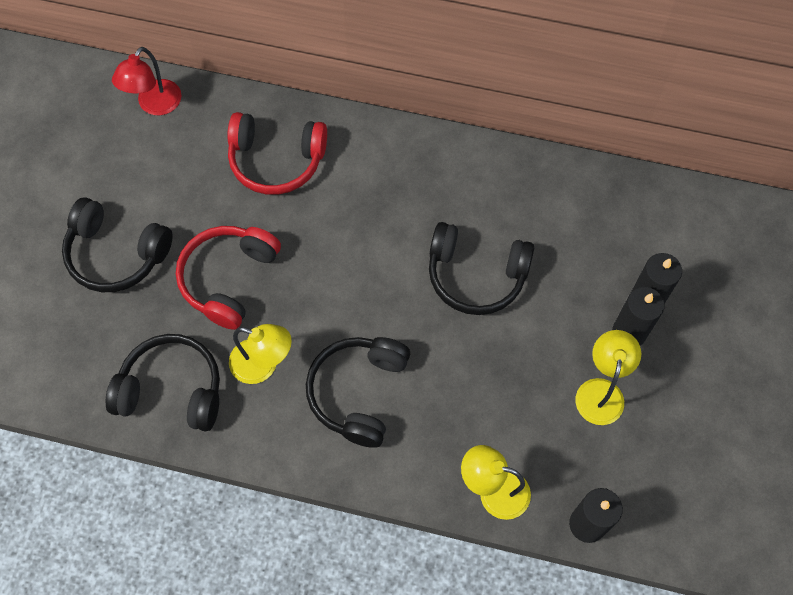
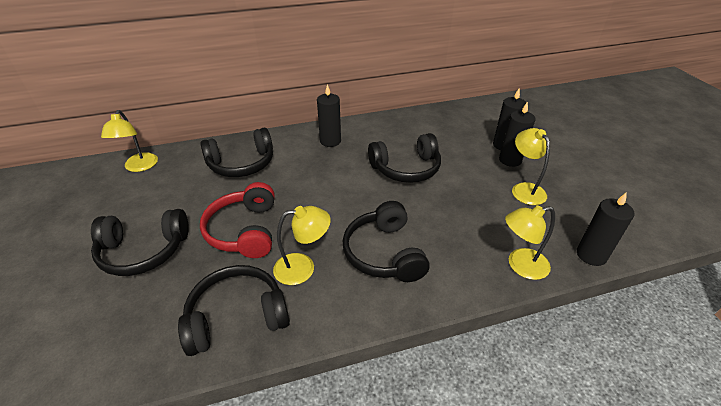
camera: 30 degrees left, 25 degrees down
red lamp [112,47,182,115] -> yellow lamp [101,110,158,172]
red headphones [227,112,327,195] -> black headphones [200,128,273,177]
none -> black candle [317,84,341,147]

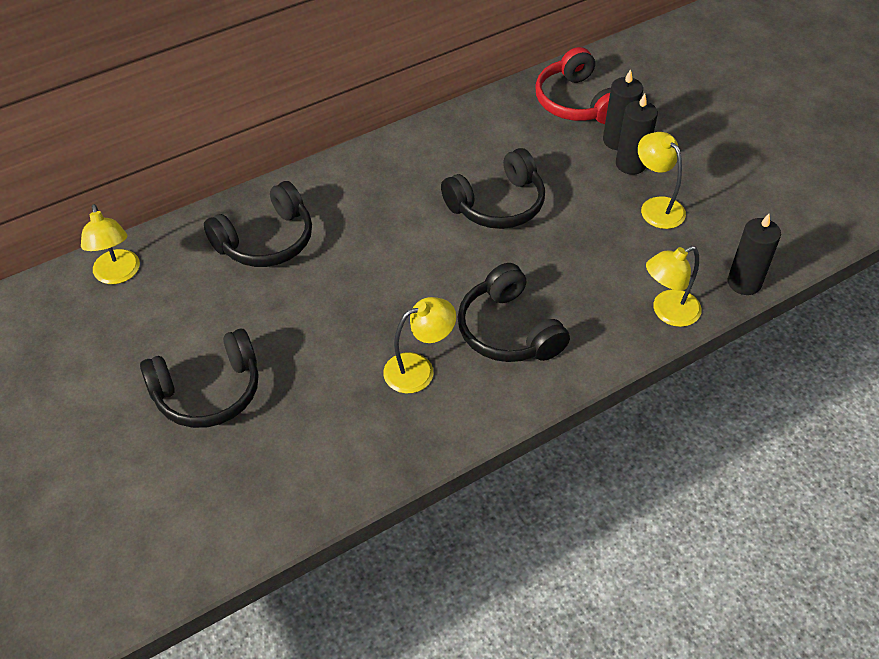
camera: 15 degrees left, 10 degrees up
black headphones [178,265,290,356] -> none
red headphones [200,182,275,258] -> red headphones moved to [535,47,611,124]
black candle [317,84,341,147] -> none

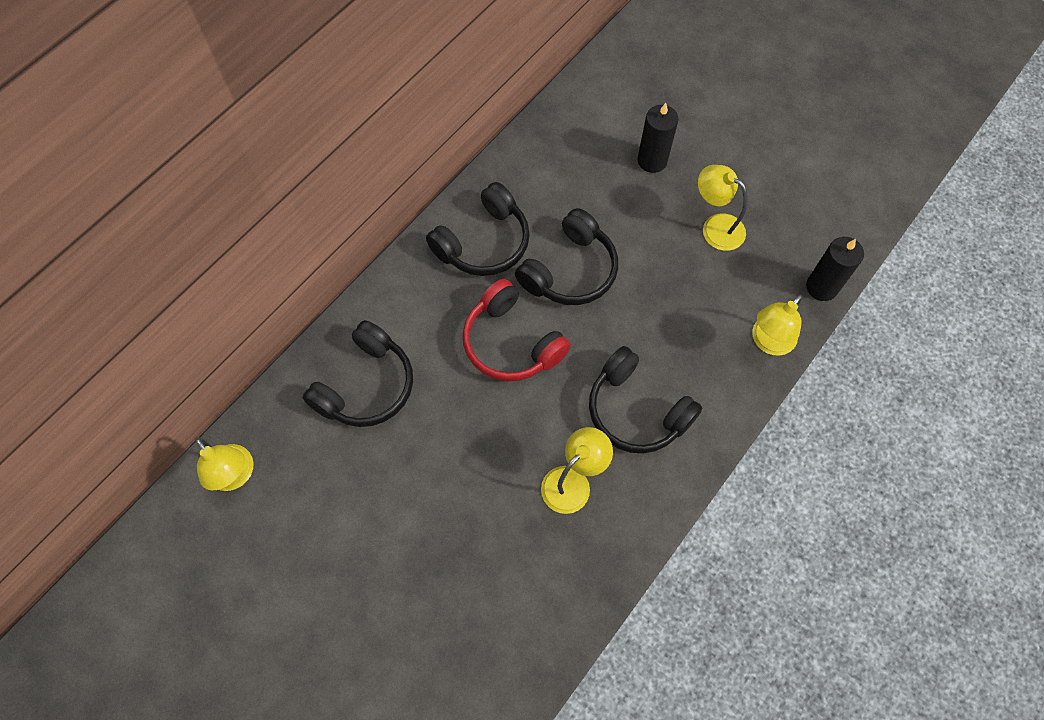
camera: 20 degrees left, 15 degrees up
black headphones [140,329,259,428] -> black headphones moved to [426,182,530,276]
red headphones [535,47,611,124] -> red headphones moved to [463,279,571,382]
black candle [616,94,658,175] -> none

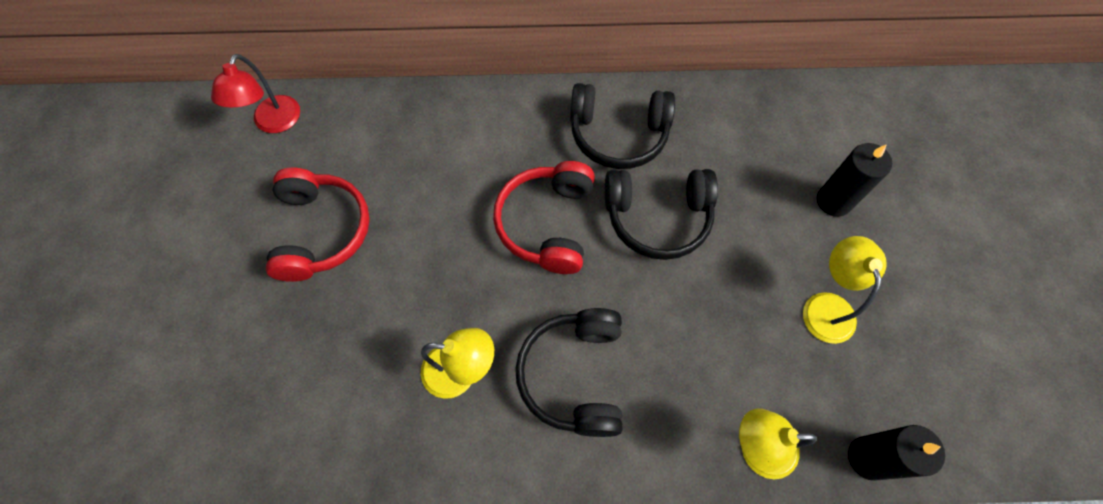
camera: 50 degrees right, 0 degrees up
yellow lamp [196,437,254,491] -> red lamp [211,54,300,133]
black headphones [302,320,413,427] -> none
none -> red headphones [266,168,370,282]

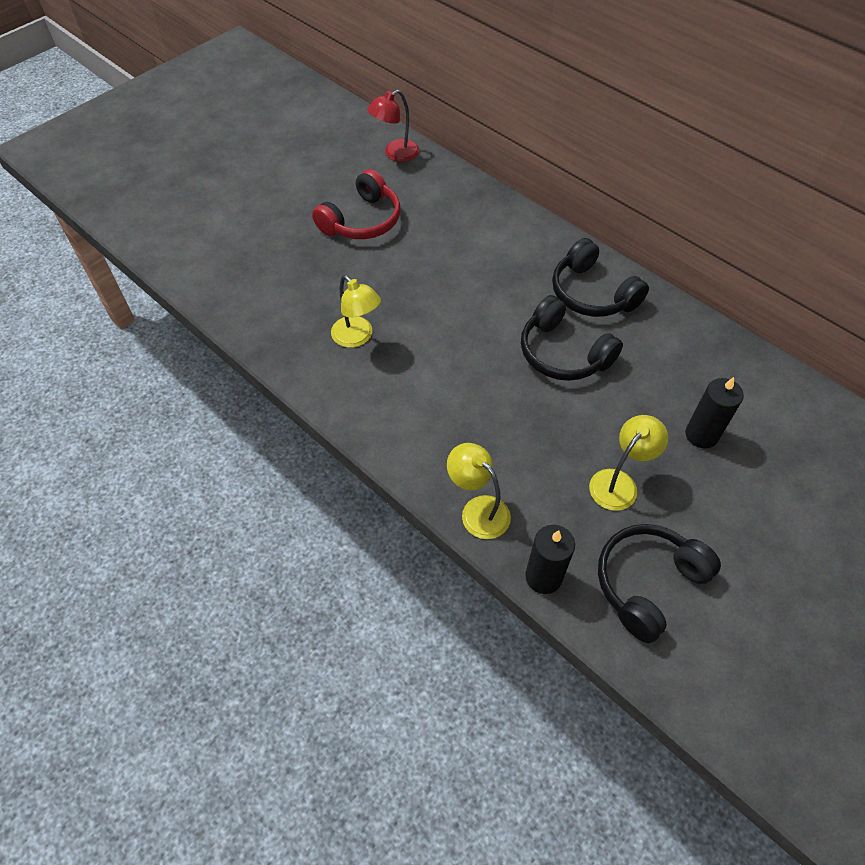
camera: 45 degrees right, 10 degrees down
red headphones [493,161,595,274] -> none
black headphones [515,308,623,437] -> black headphones moved to [598,524,721,643]

